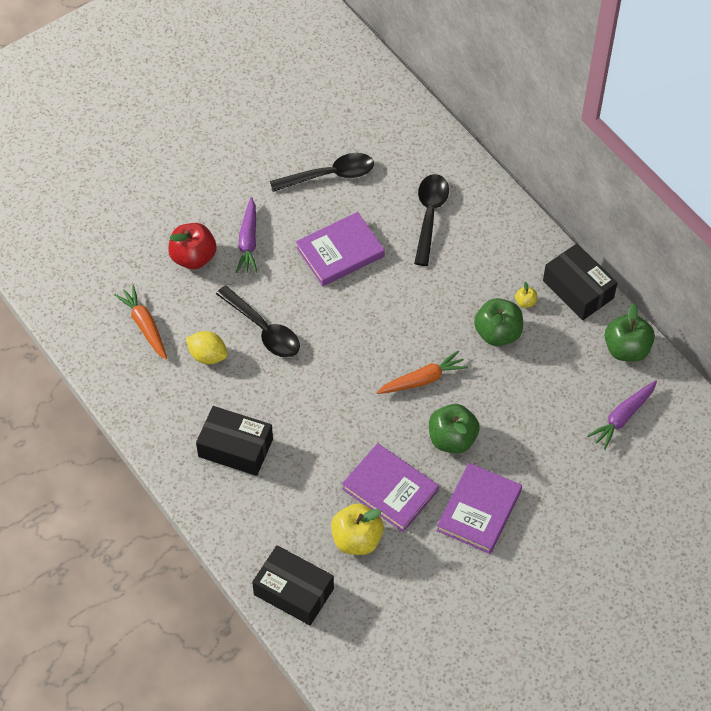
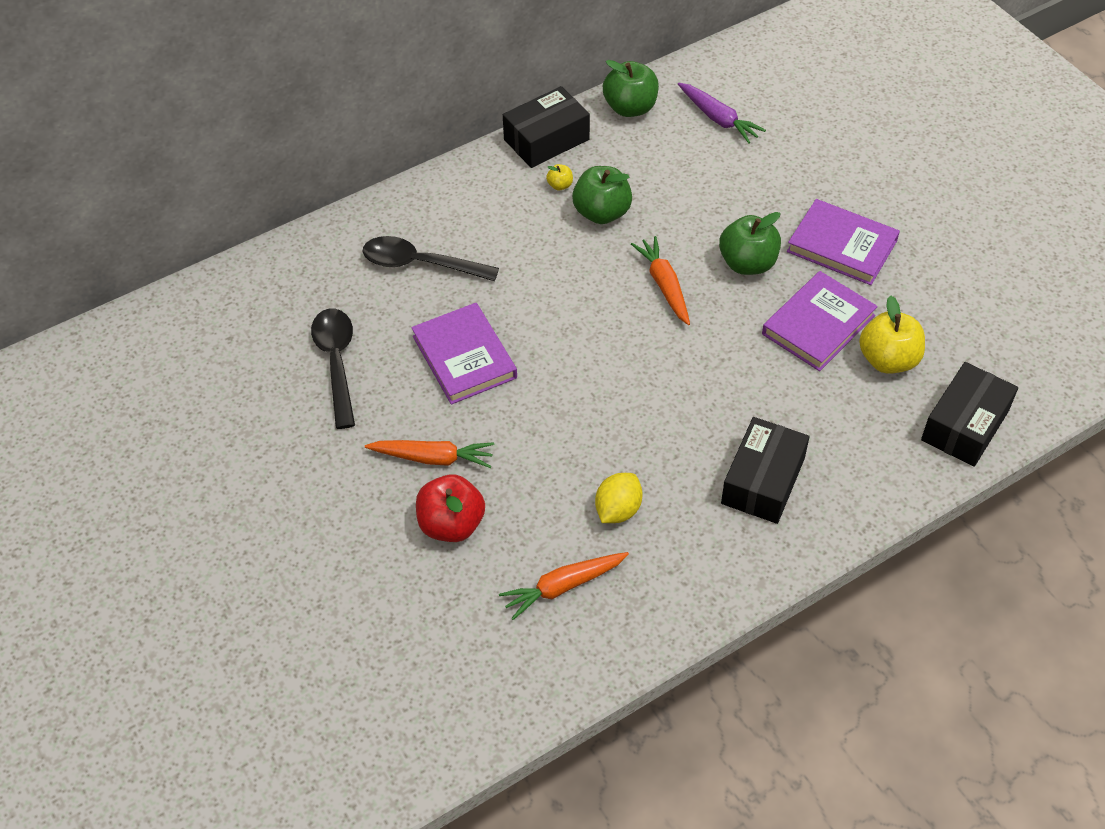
camera: 85 degrees left, 5 degrees down
black spoon [216,285,300,358] -> none
purple carrot [236,197,258,273] -> orange carrot [365,440,494,468]

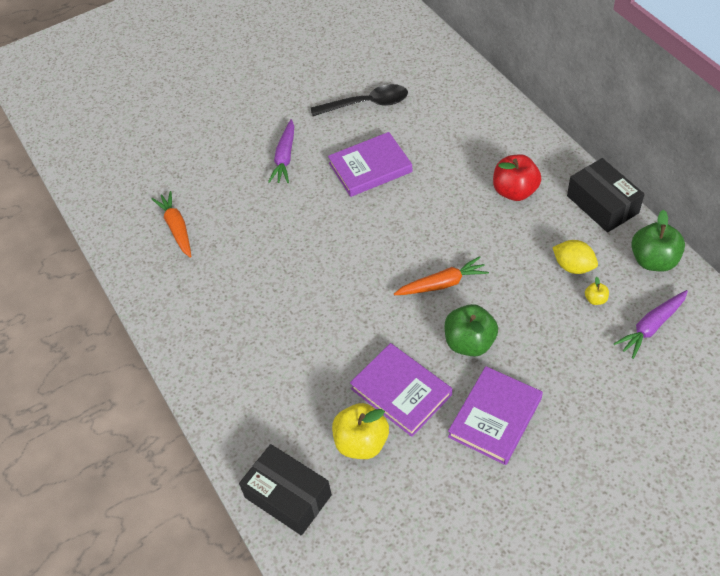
camera: 95 degrees right, 0 degrees up
black spoon [363,236,499,281] -> none
orange carrot [365,440,494,468] -> purple carrot [268,119,294,183]
red apple [416,474,485,542] -> red apple moved to [493,154,541,201]
yellow apple [546,164,573,190] -> yellow apple moved to [585,277,609,305]
green apple [572,166,632,224] -> none
yellow lemon [595,473,643,523] -> yellow lemon moved to [552,240,598,274]
black box [721,417,810,524] -> none

